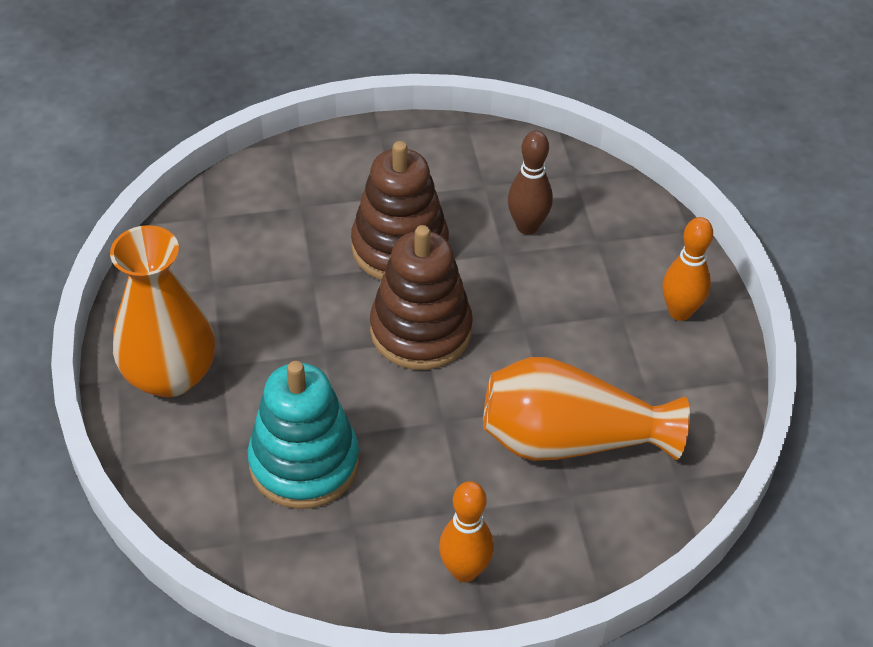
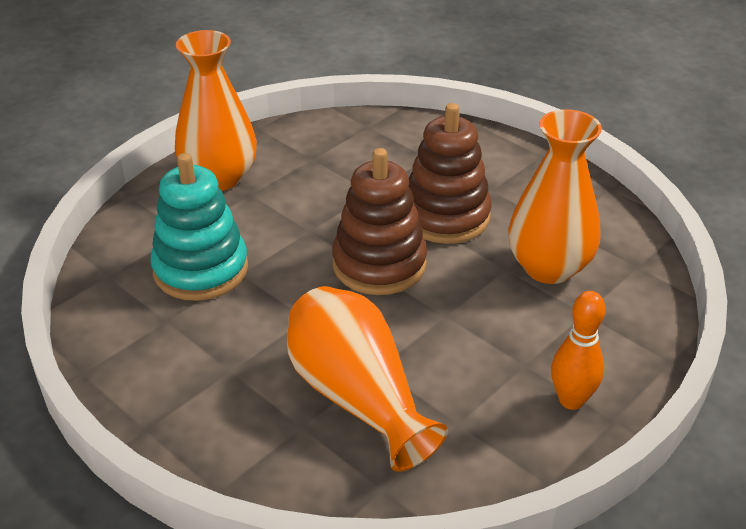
camera: 55 degrees right, 10 degrees down
orange bowling pin [439,481,494,582] -> none
brown bowling pin [508,131,553,235] -> orange vase [508,109,602,284]

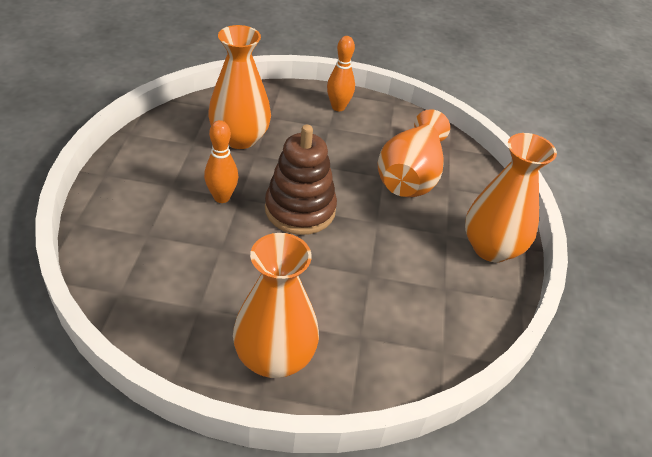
camera: 130 degrees left, 5 degrees up
turquoise stacking toy [150,153,248,301] -> none
brown stacking toy [409,103,492,244] -> orange bowling pin [204,120,238,203]
none -> orange vase [465,133,557,262]

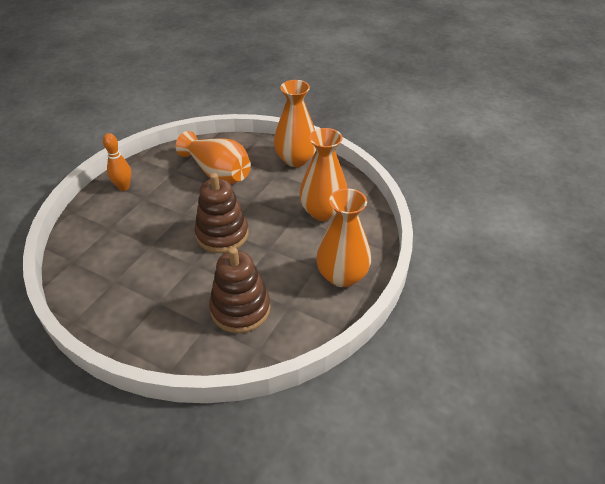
camera: 65 degrees left, 0 degrees up
orange bowling pin [204,120,238,203] -> none
orange vase [208,25,271,149] -> orange vase moved to [299,128,347,221]
none -> brown stacking toy [209,247,270,333]

